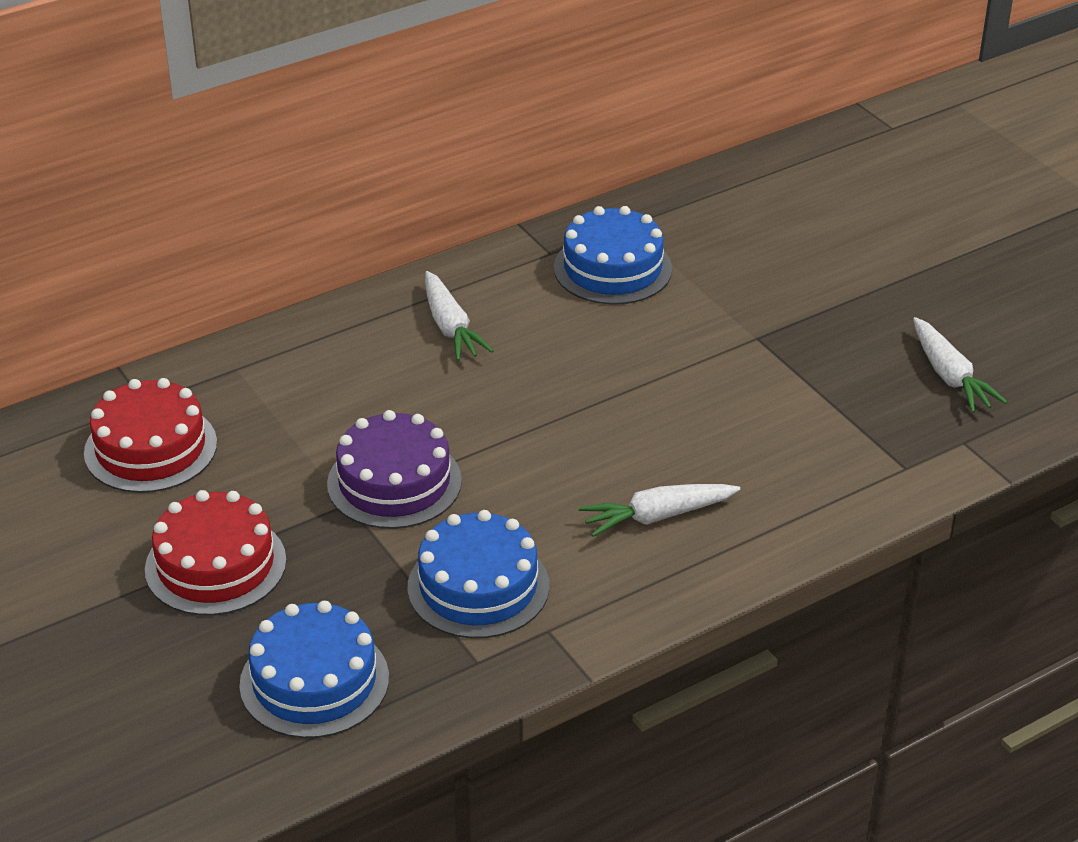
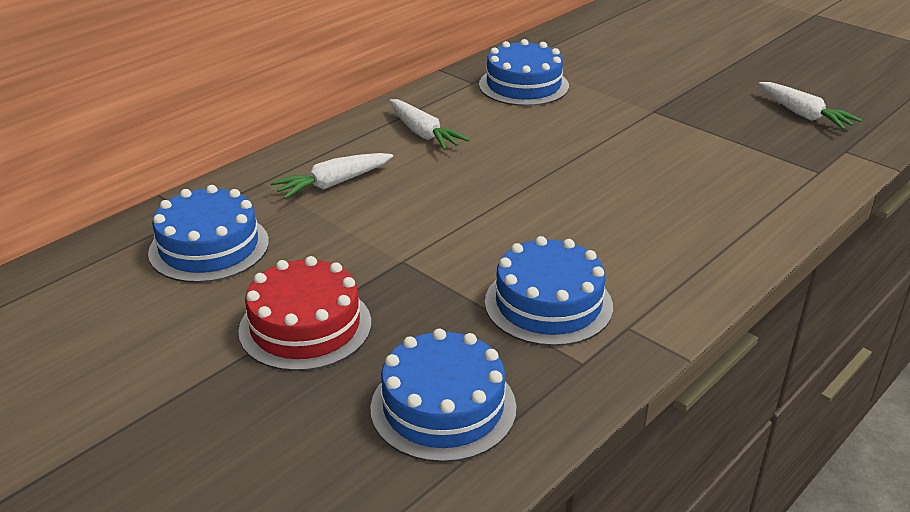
camera: 15 degrees left, 5 degrees down
red cake [84,378,217,493] -> blue cake [148,185,269,283]
purple cake [327,410,462,529] -> none
white carrot [579,484,740,537] -> white carrot moved to [270,153,393,199]

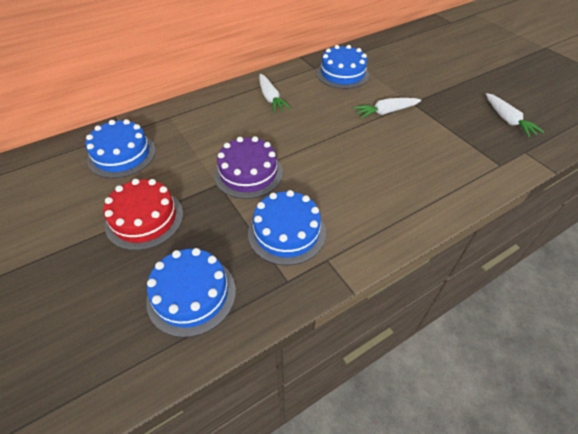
camera: 15 degrees right, 15 degrees up
white carrot [270,153,393,199] -> white carrot moved to [353,98,421,119]
none -> purple cake [214,136,283,199]

